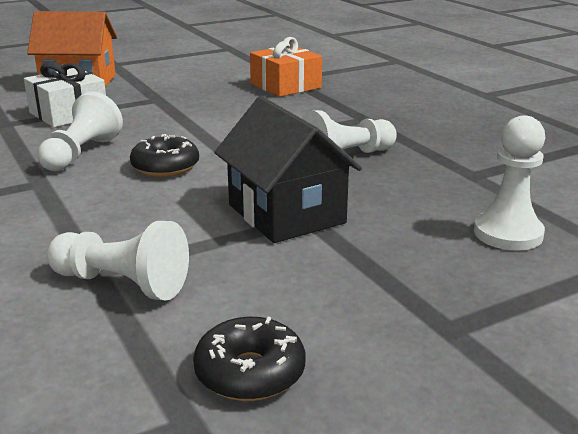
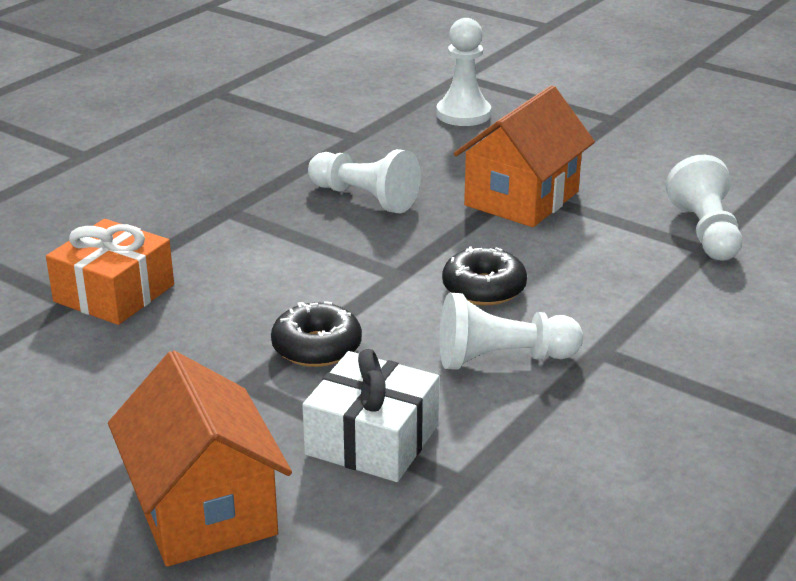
camera: 115 degrees left, 5 degrees up
black donut [193,317,305,401] -> black donut moved to [271,301,362,367]
black house [214,96,362,243] -> orange house [454,85,595,227]

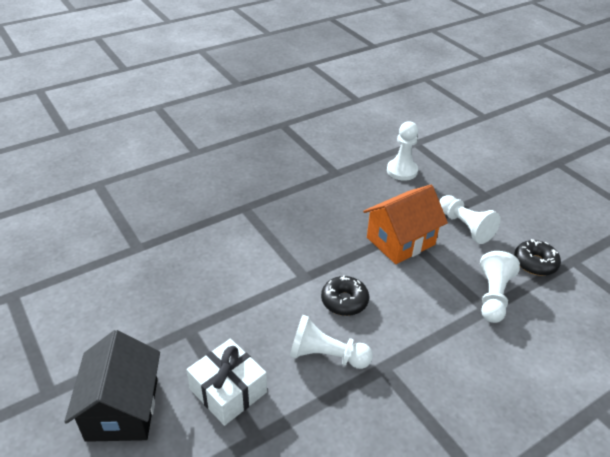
camera: 20 degrees right, 10 degrees up
orange gift [46,219,174,325] -> none
orange house [108,351,292,566] -> black house [64,330,160,442]
black donut [271,301,362,367] -> black donut moved to [514,239,561,276]
white pawn [308,149,421,213] -> white pawn moved to [439,195,501,244]

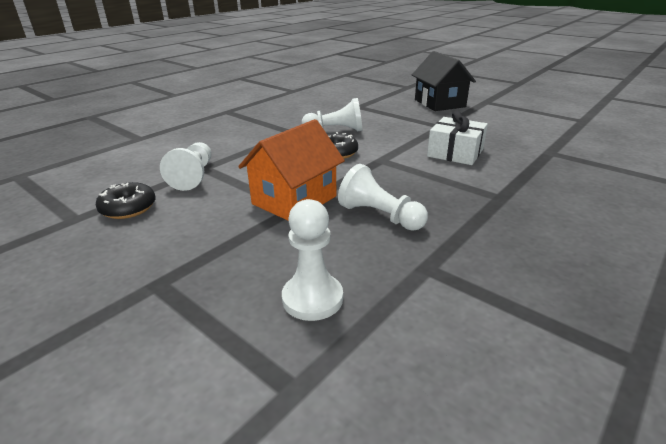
camera: 165 degrees right, 10 degrees down
white gift [186,339,267,426] -> white gift moved to [427,111,488,165]
white pawn [439,195,501,244] -> white pawn moved to [338,164,428,231]

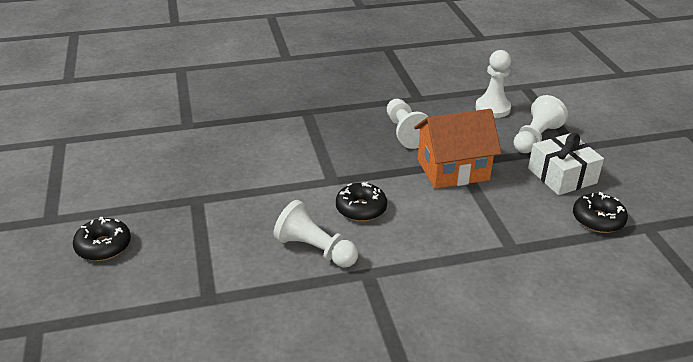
camera: 145 degrees left, 5 degrees up
white pawn [160,142,211,191] -> white pawn moved to [514,95,568,153]
black house [412,51,476,111] -> black donut [73,217,131,261]
white gift [427,111,488,165] -> white gift moved to [528,133,604,195]

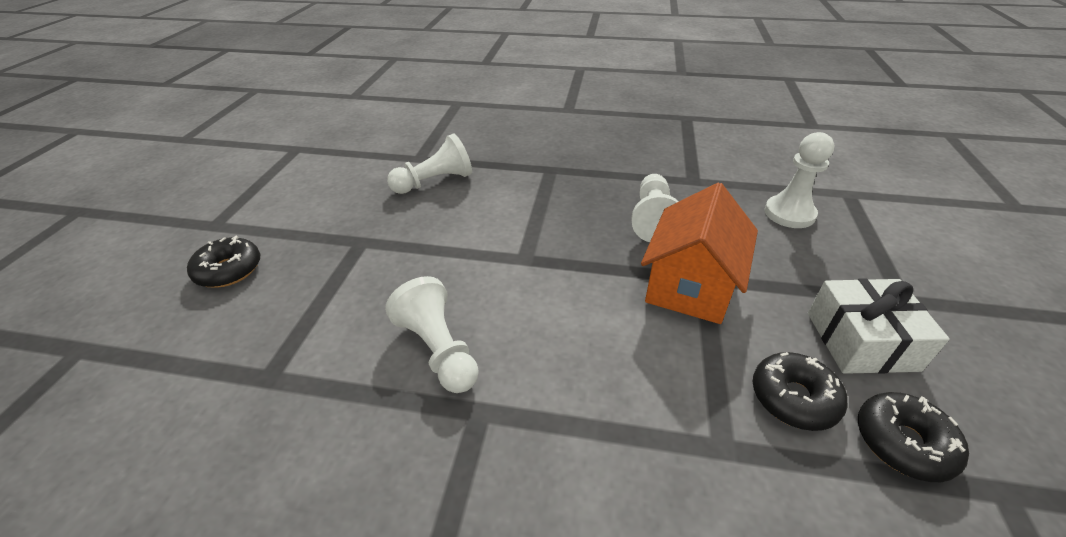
camera: 25 degrees right, 5 degrees up
black donut [336,182,387,221] -> black donut moved to [753,352,848,431]
orange house [414,109,501,189] -> orange house turned 75 degrees counterclockwise [641,183,758,324]
white pawn [514,95,568,153] -> white pawn moved to [387,134,472,194]

